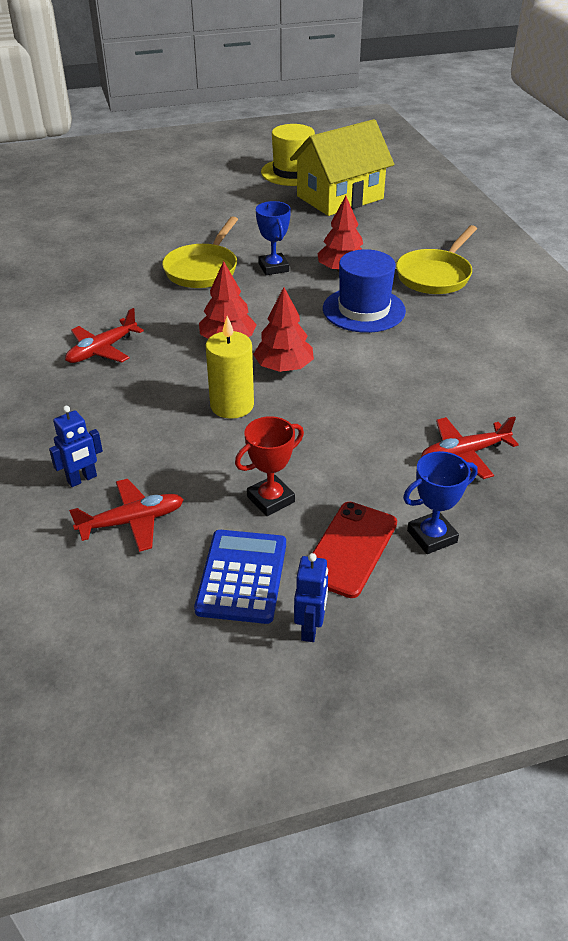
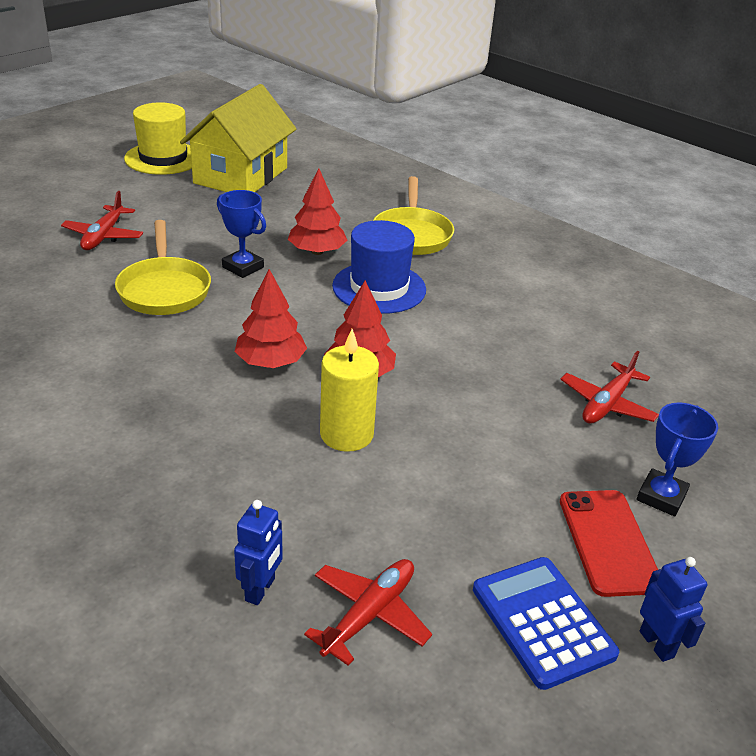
camera: 35 degrees left, 5 degrees down
red plane [65,308,144,363] -> red plane moved to [61,191,143,250]
red trophy [235,416,304,516] -> none

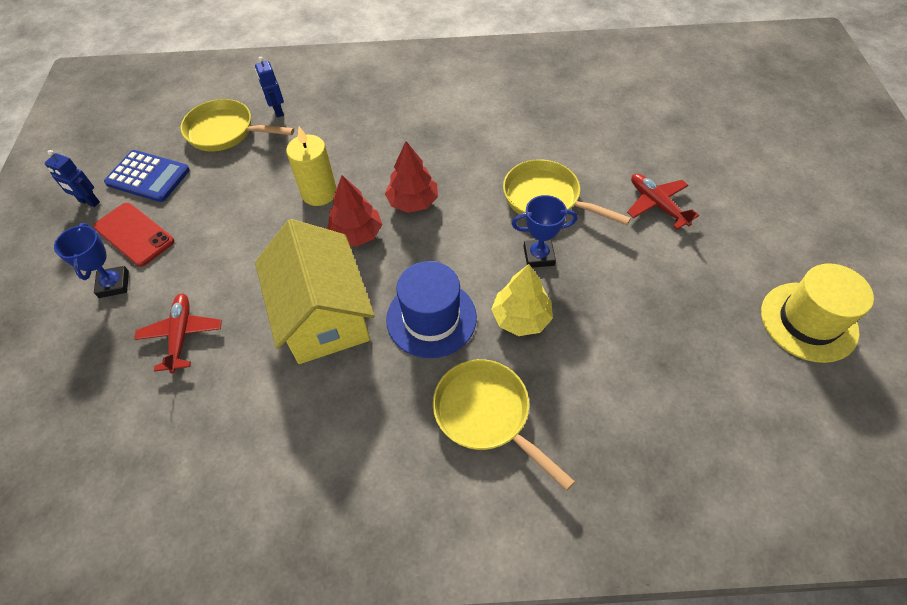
camera: 140 degrees right, 20 degrees up
yellow house [180,84,297,192] -> yellow house moved to [255,219,375,364]
red tree [288,168,347,255] -> yellow tree [491,264,553,336]
red plane [304,559,432,666] -> yellow pan [180,99,294,151]

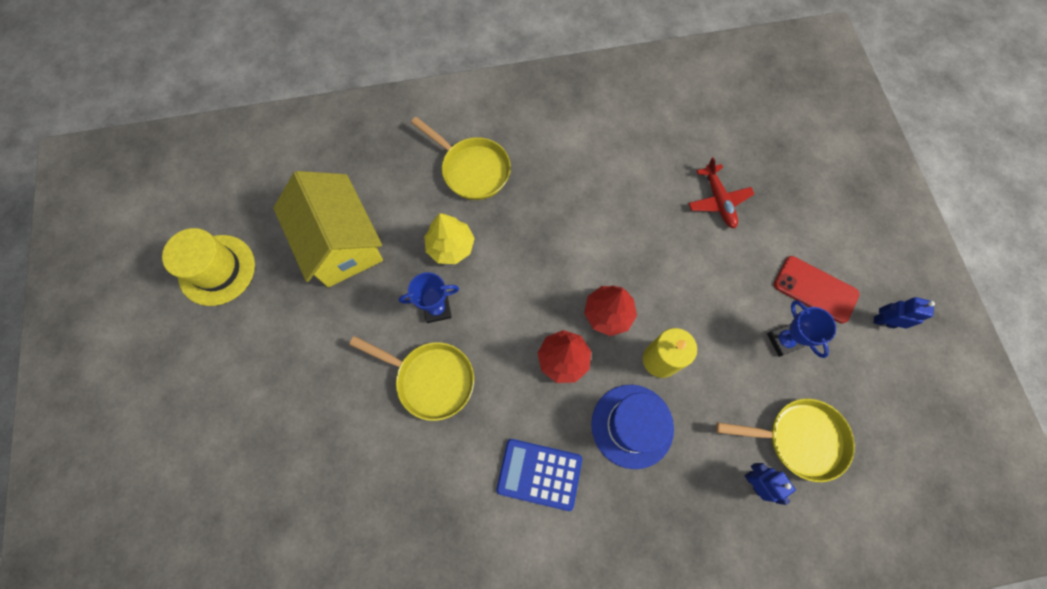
camera: 170 degrees right, 15 degrees up
blue trophy [54,223,129,298] -> blue trophy moved to [767,300,836,358]
blue calculator [104,150,190,202] -> blue calculator moved to [497,439,582,511]
yellow house [255,219,375,364] -> yellow house moved to [273,171,383,287]
blue hat [386,261,477,358] -> blue hat moved to [591,385,674,469]
red plane [627,174,699,230] -> none

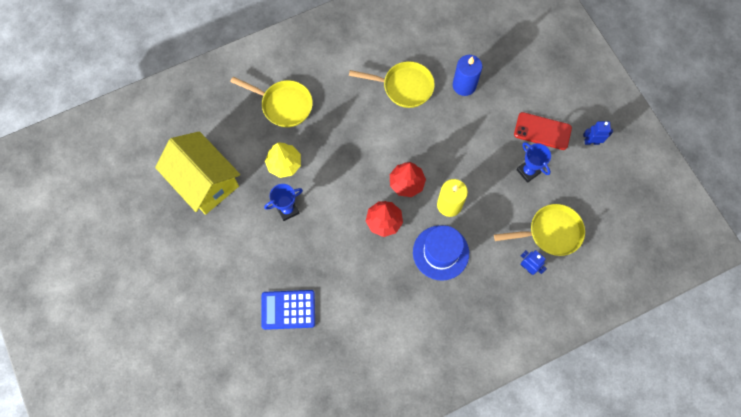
camera: 15 degrees left, 0 degrees up
yellow hat [162,228,255,306] -> none
yellow pan [349,336,474,421] -> yellow pan moved to [349,61,435,108]
blue calculator [497,439,582,511] -> blue calculator moved to [261,290,315,330]
red plane [688,157,754,228] -> blue candle [453,55,482,96]

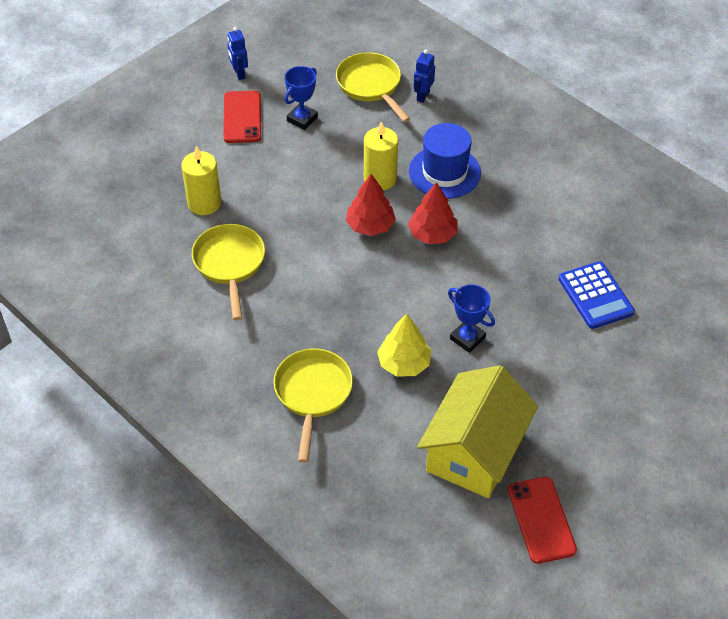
camera: 110 degrees left, 20 degrees down
blue candle [453,55,482,96] -> yellow candle [181,146,221,215]
none -> red phone [508,477,577,564]

